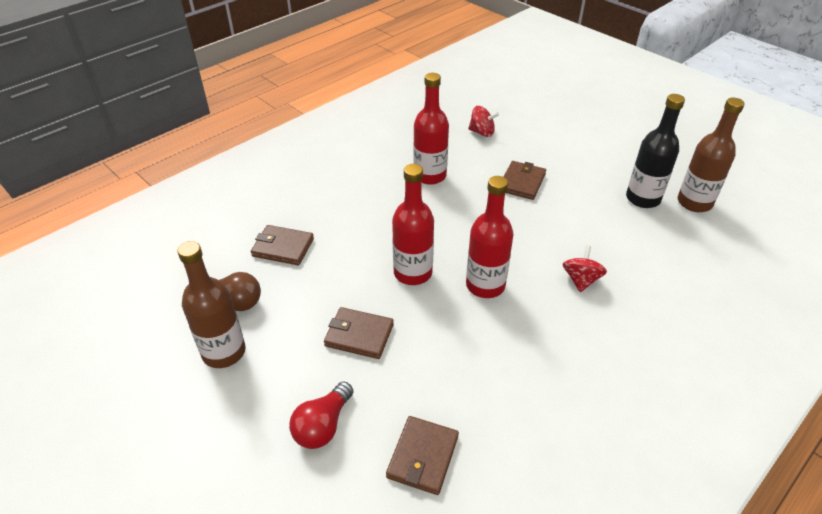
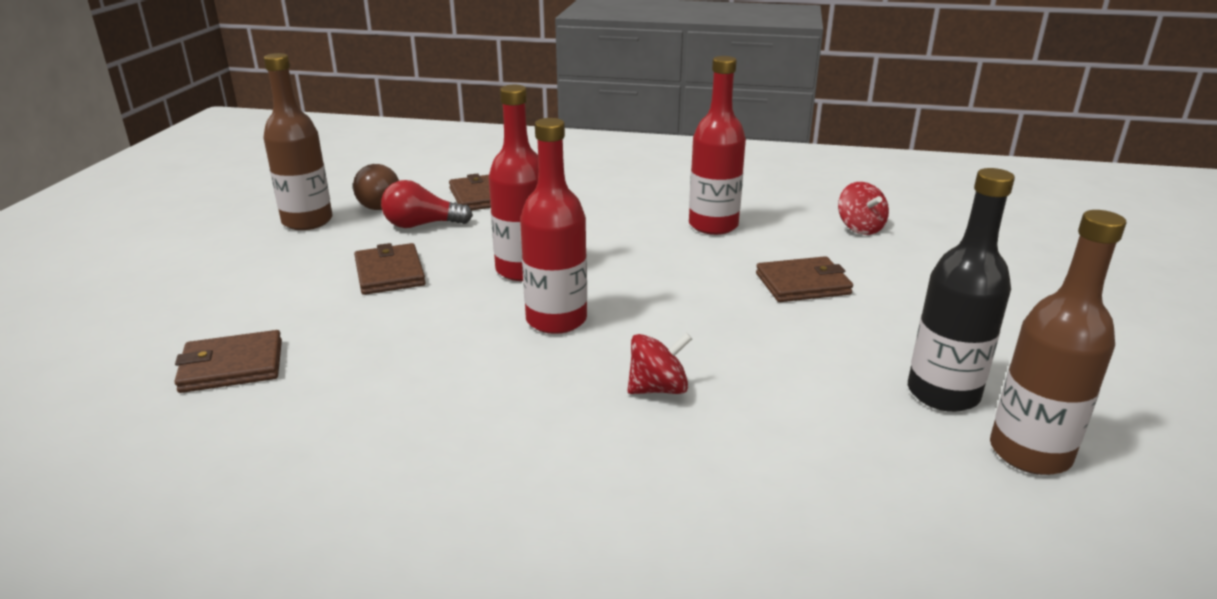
camera: 55 degrees right, 15 degrees down
red light bulb [289,382,353,449] -> red light bulb moved to [381,180,473,228]

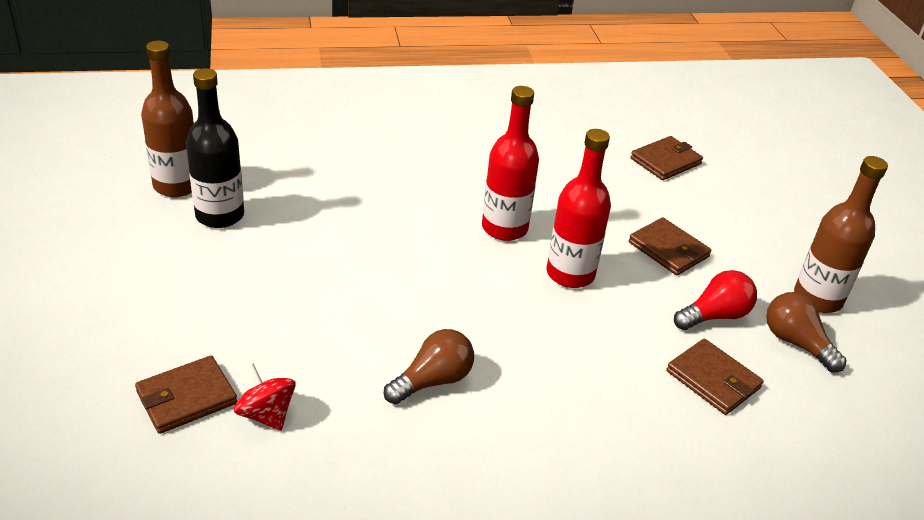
camera: 155 degrees right, 10 degrees up
red spinning top [628,333,692,394] -> none
red bottle [689,56,746,235] -> brown light bulb [384,329,474,404]
brown wallet [756,256,853,302] -> brown wallet moved to [135,355,237,434]

